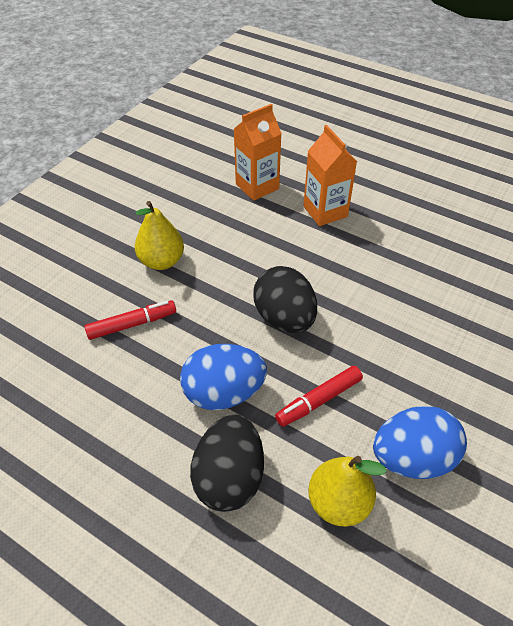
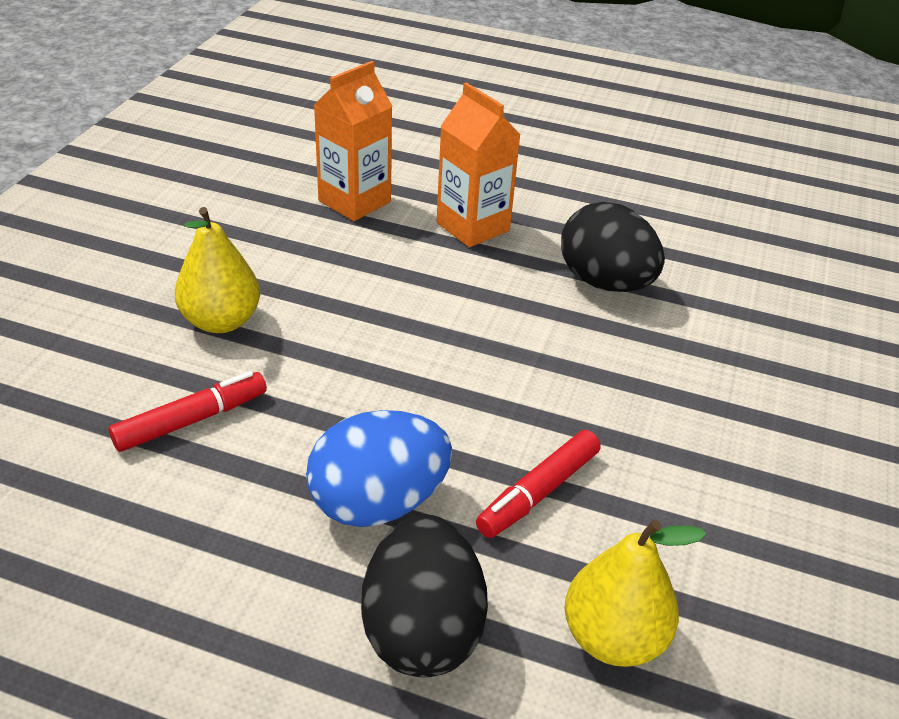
camera: 15 degrees left, 10 degrees down
black egg [253,266,317,333] -> black egg moved to [561,202,665,292]
blue egg [373,406,467,479] -> none

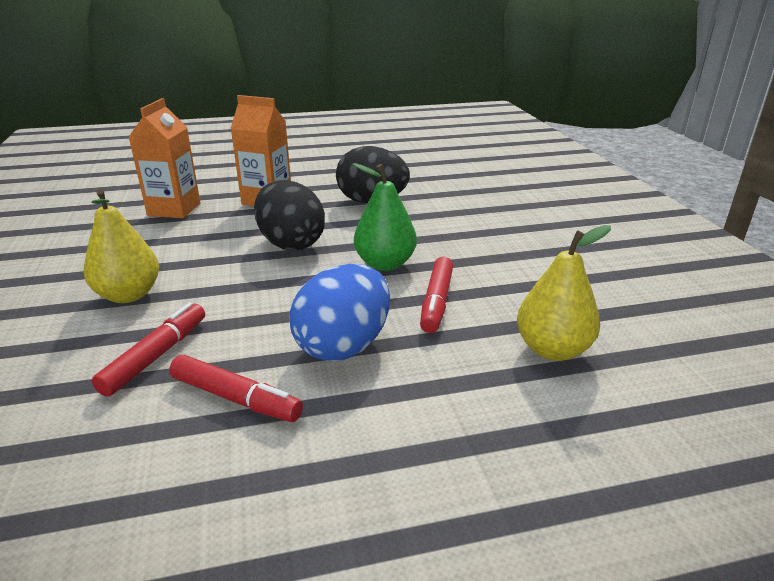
camera: 30 degrees left, 10 degrees down
black egg [361,514,488,678] -> black egg moved to [254,180,325,250]
none -> red marker [169,355,303,422]
none -> green pear [353,163,417,271]

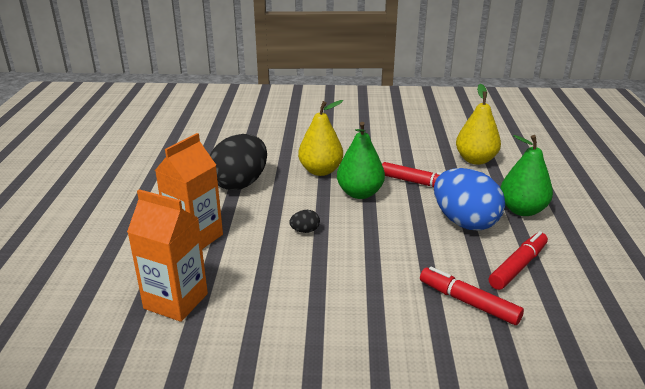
camera: 75 degrees left, 0 degrees up
yellow pear [83,189,159,303] -> yellow pear moved to [298,100,343,176]
black egg [254,180,325,250] -> black egg [289,210,320,233], size x0.40
none -> green pear [500,135,553,216]

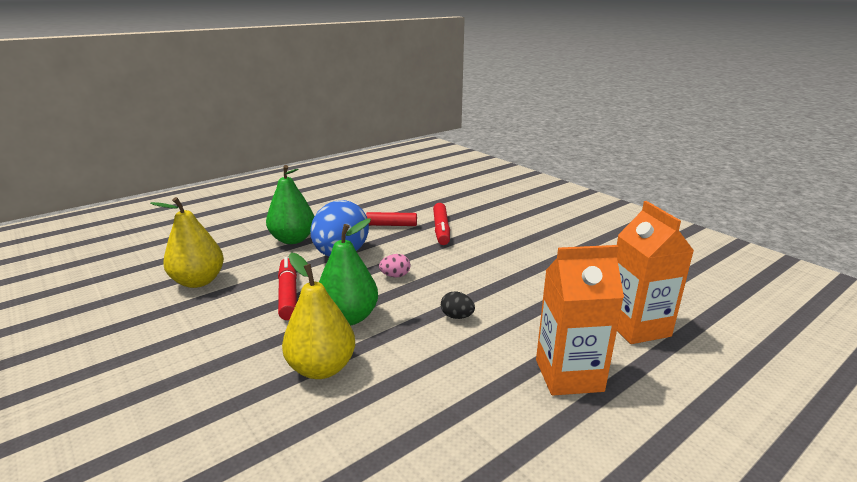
camera: 130 degrees left, 5 degrees down
black egg [210,134,267,190] -> none
none -> pink egg [379,254,410,277]

